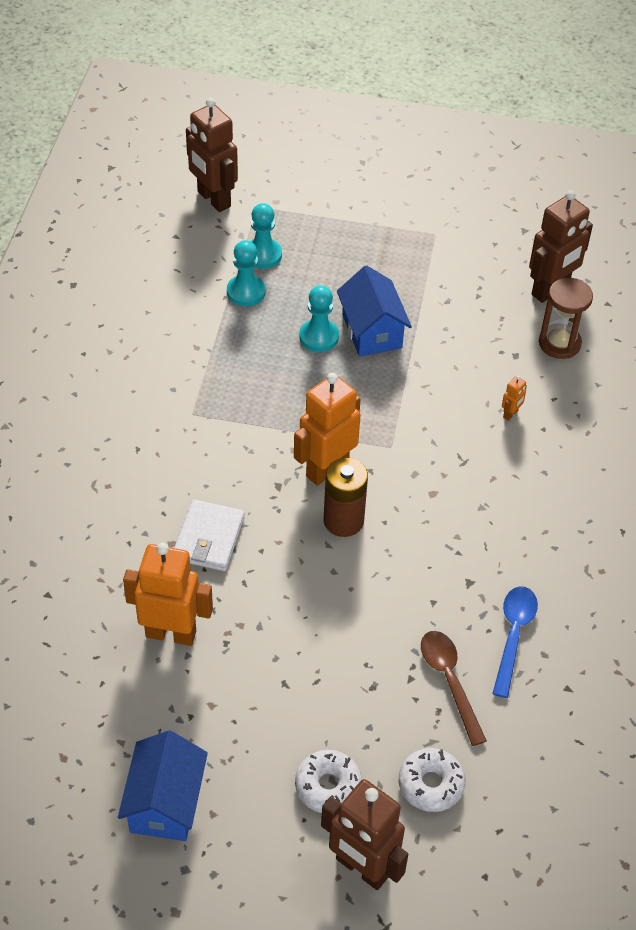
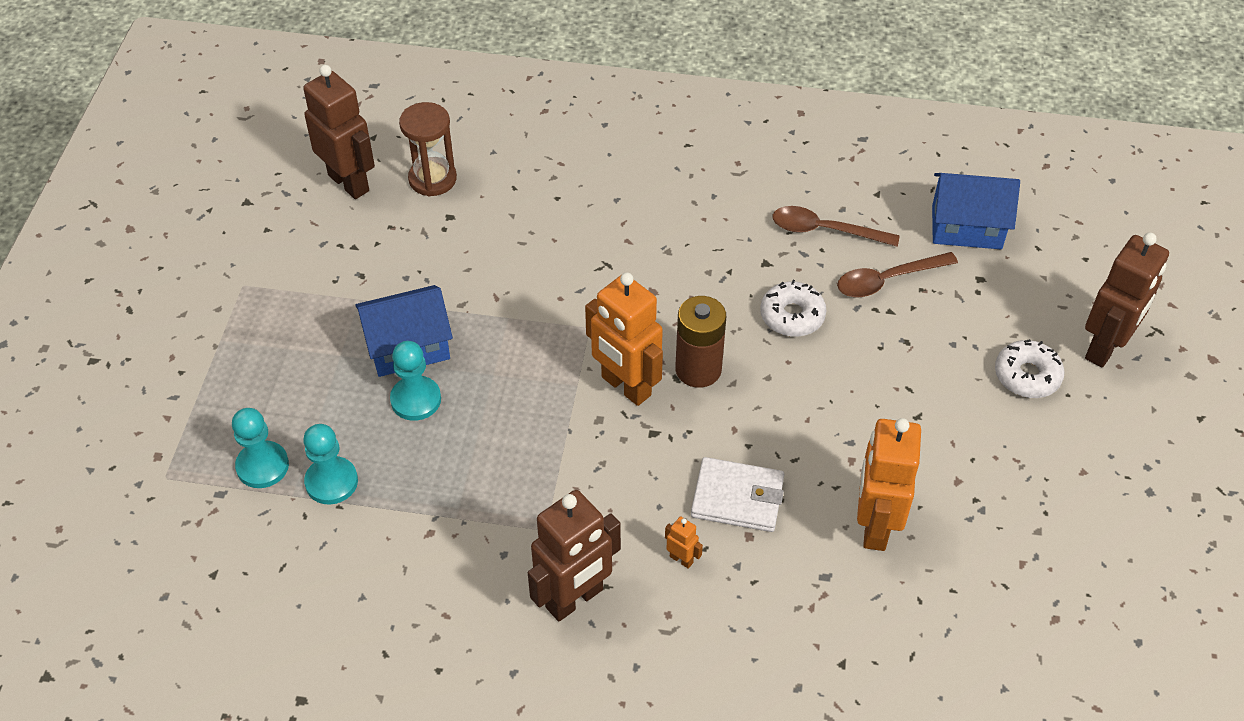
camera: 90 degrees left, 0 degrees up
blue house [118,730,208,841] -> blue house moved to [932,173,1020,249]
brown robot [186,98,238,212] -> brown robot moved to [528,490,621,622]
white donut [399,748,465,812] -> white donut moved to [760,280,826,337]
blue spoon [492,586,538,698] -> brown spoon [772,206,900,247]
orange robot [502,376,527,421] -> orange robot moved to [665,517,703,569]

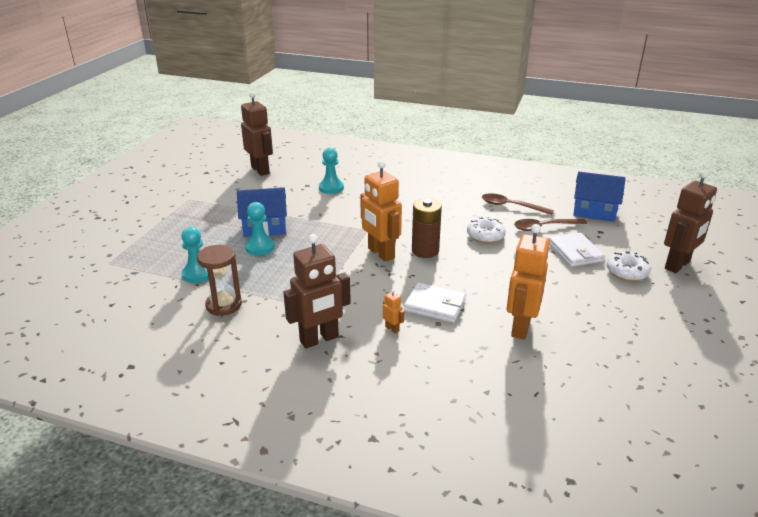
camera: 10 degrees right, 20 degrees down
turquoise pawn [232,408,289,488] -> turquoise pawn moved to [319,148,344,194]
brown hourglass [399,102,457,197] -> brown hourglass moved to [197,245,242,316]
none -> white wallet [549,233,605,267]

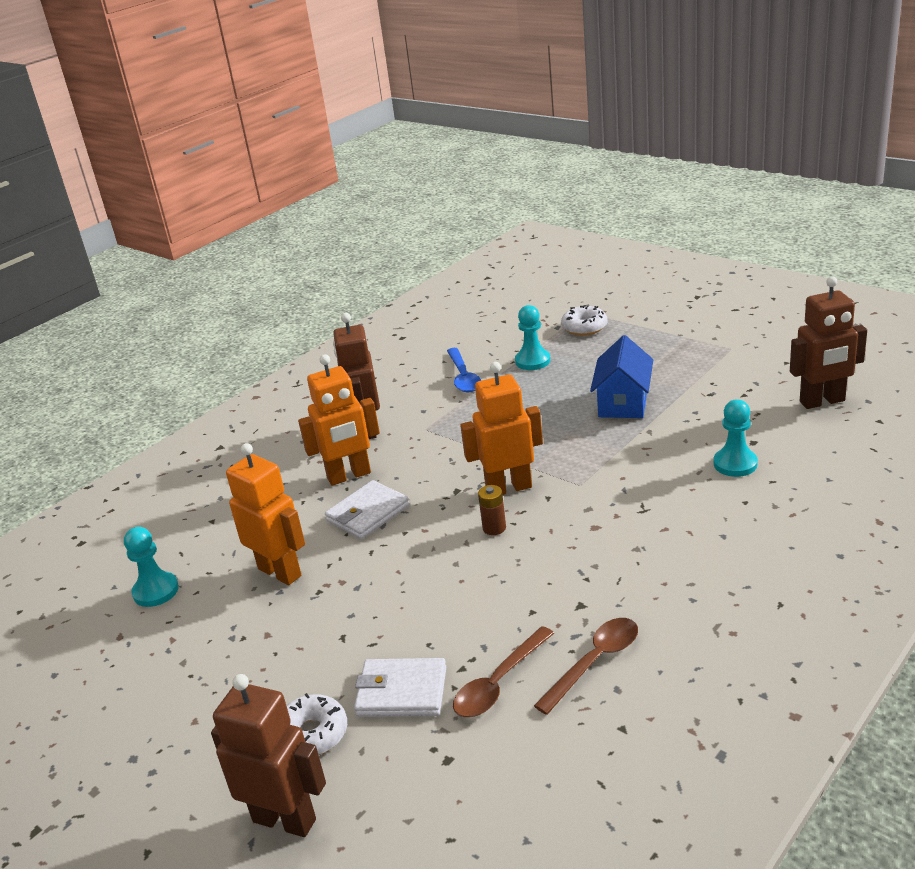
camera: 115 degrees right, 0 degrees up
brown hourglass [197,245,242,316] -> blue spoon [447,348,481,392]
turquoise pawn [245,202,275,255] -> turquoise pawn moved to [124,527,179,607]
orange robot [383,289,404,334] -> orange robot [298,354,380,486], size x2.42
brown battery [412,198,442,258] -> brown battery [478,485,506,535], size x0.57
white donut [467,216,506,243] -> white donut moved to [561,305,607,336]
brown spoon [514,219,588,231] -> brown spoon turned 150 degrees counterclockwise [453,626,554,717]
blue house [573,172,626,222] -> none
brown robot [664,170,717,273] -> brown robot turned 135 degrees clockwise [211,674,326,837]

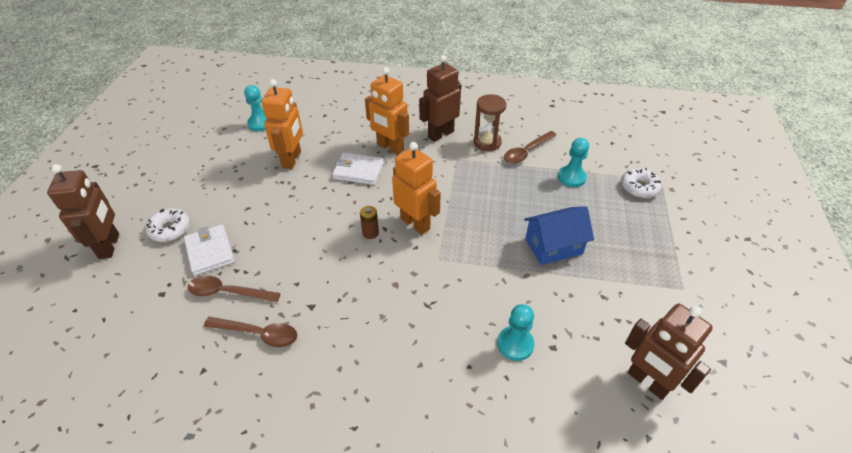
camera: 55 degrees right, 15 degrees up
blue spoon [447,348,481,392] -> brown spoon [504,131,557,164]
none -> brown hourglass [474,94,507,151]

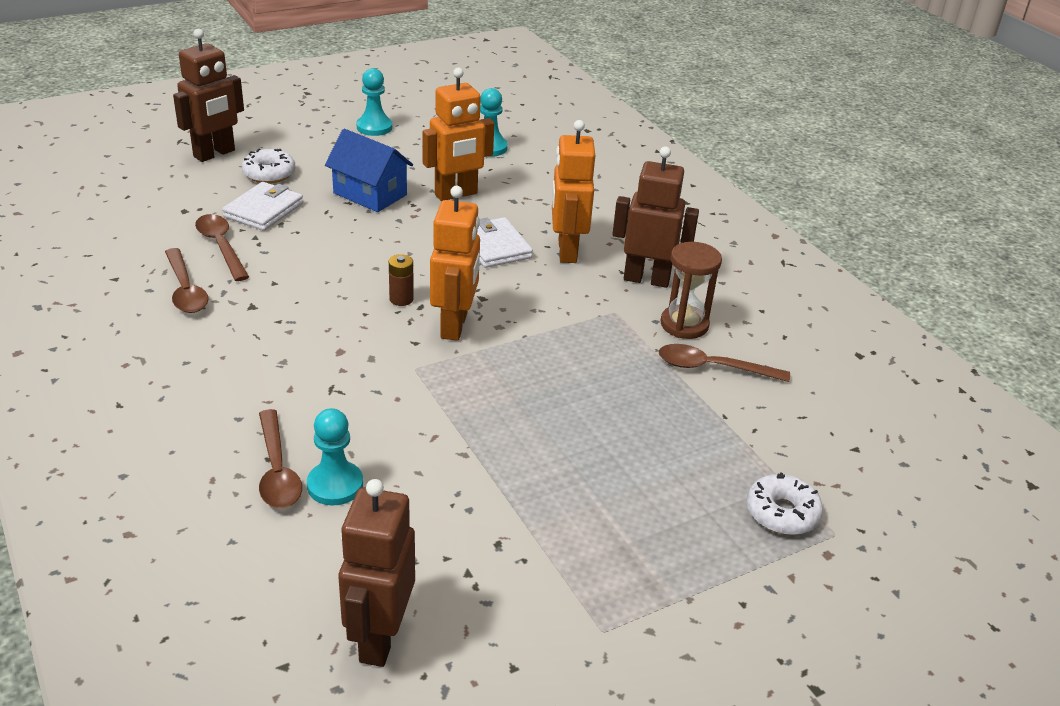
camera: 50 degrees right, 10 degrees down
blue house [524,206,594,265] -> blue house moved to [325,129,413,212]
turquoise pawn [558,138,589,187] -> turquoise pawn moved to [357,68,392,136]
none -> brown spoon [259,409,302,508]

